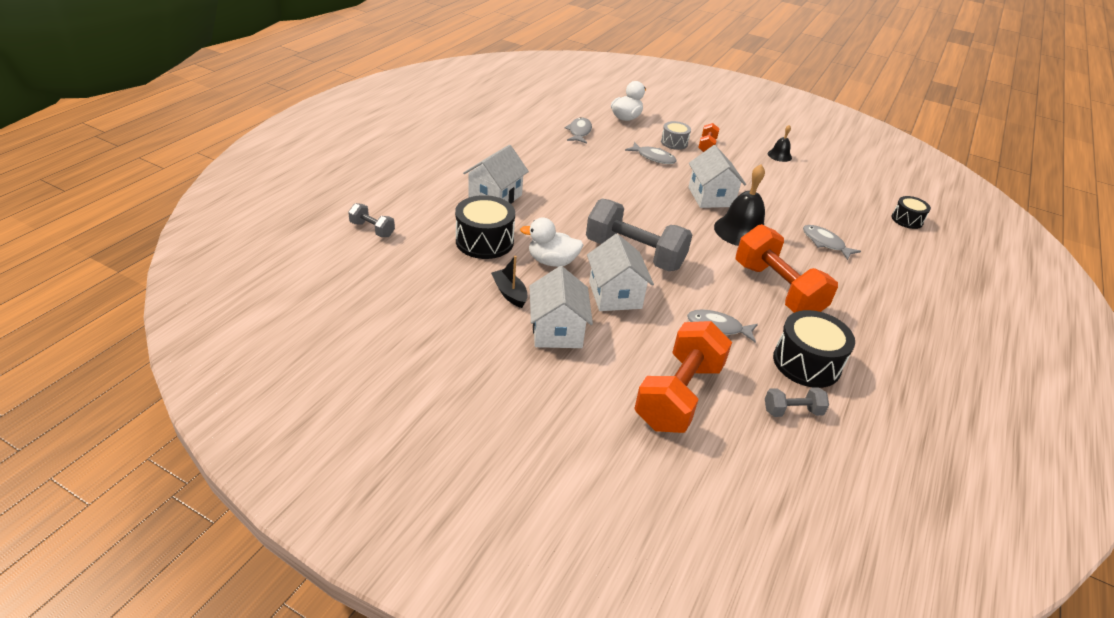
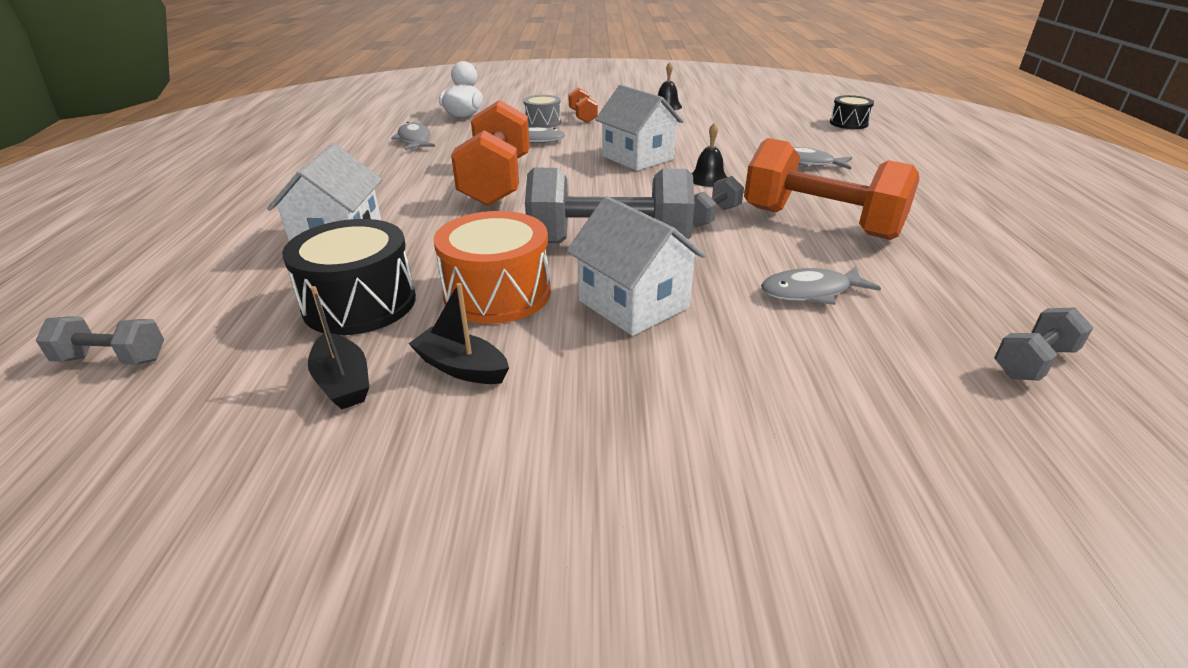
camera: 25 degrees left, 5 degrees down
white duck [520,218,583,267] -> orange drum [434,211,551,324]
white house [529,266,593,348] -> none
orange dumbbell [634,321,732,433] -> orange dumbbell moved to [451,100,530,206]
black bell [714,164,765,246] -> black bell [692,123,727,187], size x0.52
black drum [773,310,855,388] -> none
none -> black boat [308,286,369,409]
none -> grey dumbbell [693,176,744,227]

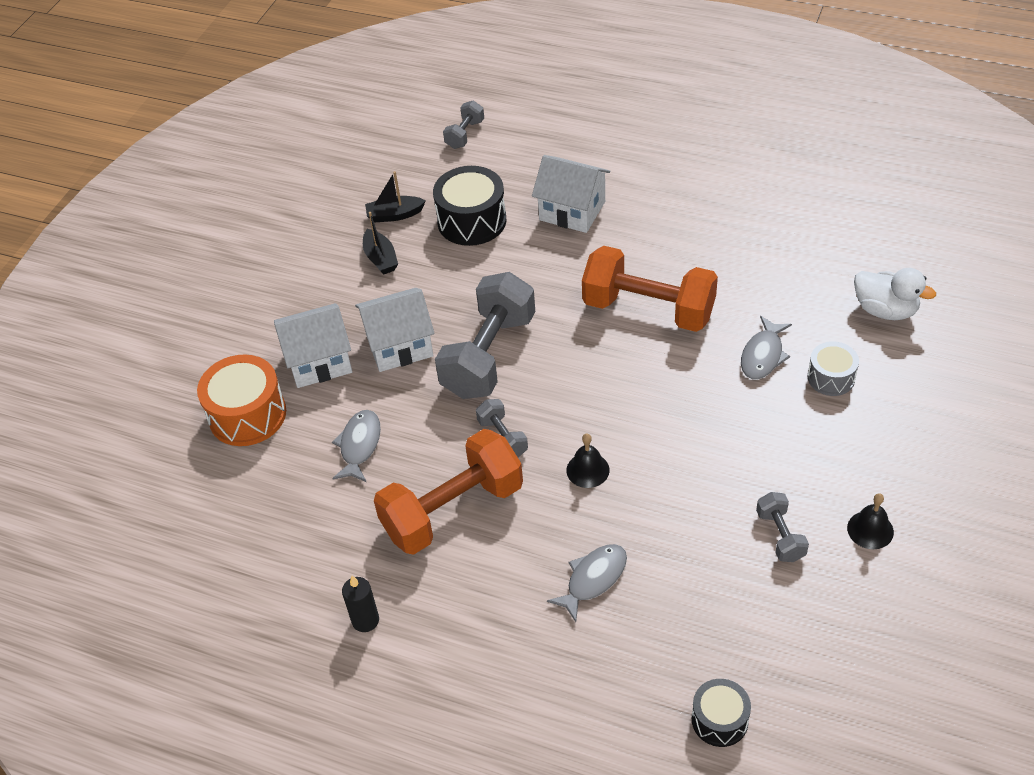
camera: 115 degrees right, 15 degrees up
grey fish [391,122,435,150] -> none
black boat [408,283,509,384] -> black boat turned 105 degrees clockwise [363,212,398,275]
orange drum [434,211,551,324] -> orange drum moved to [197,355,286,446]
orange dumbbell [568,87,598,123] -> none
white house [595,85,684,171] -> white house moved to [274,303,352,388]
grey dumbbell [994,307,1093,381] -> grey dumbbell moved to [756,492,809,562]
none -> black candle [342,576,379,632]

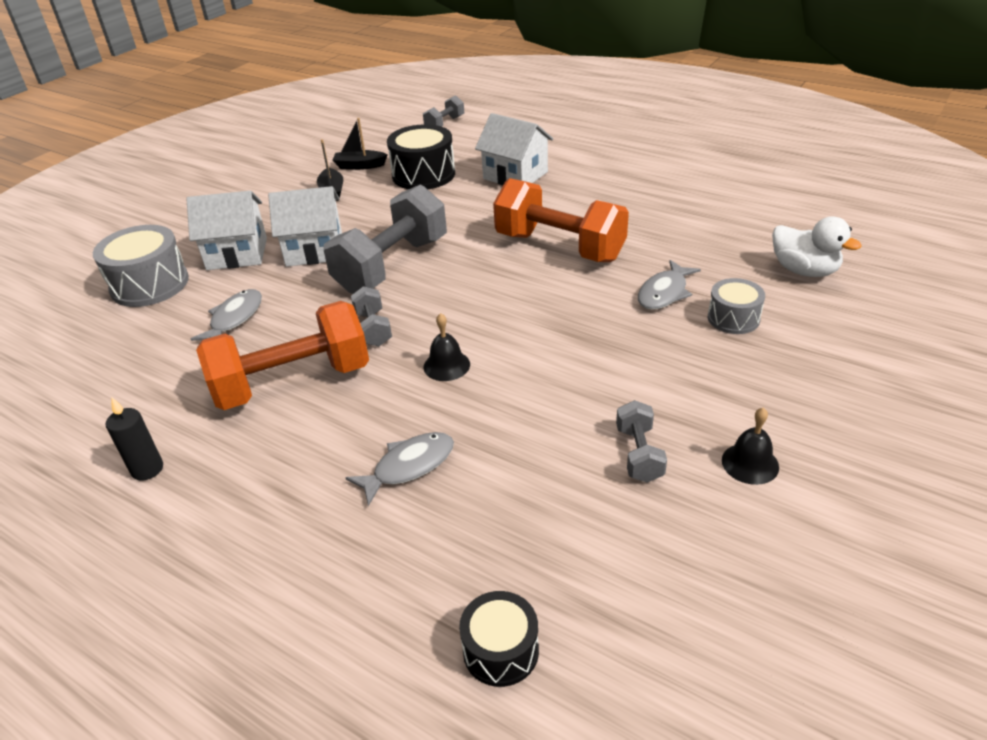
camera: 10 degrees right, 10 degrees down
orange drum [197,355,286,446] -> grey drum [93,225,189,307]

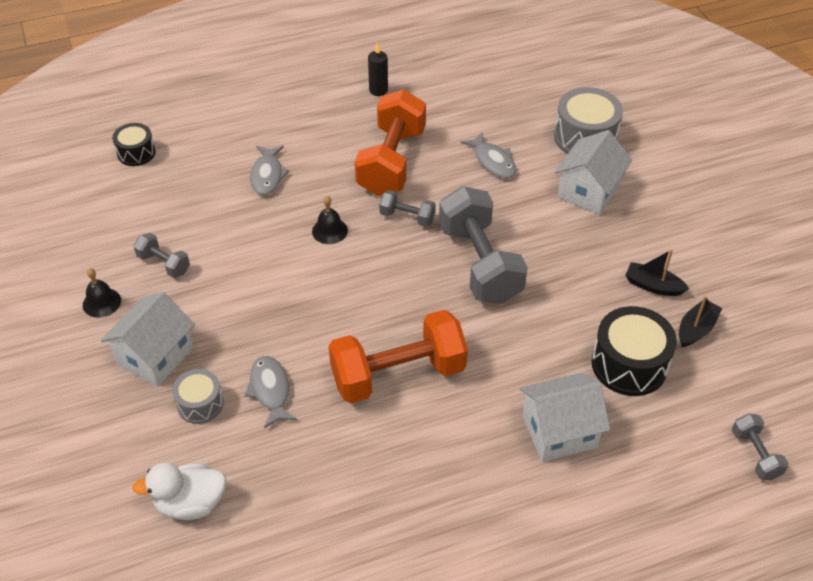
camera: 125 degrees right, 10 degrees up
white house [268,186,342,267] -> white house moved to [101,292,195,387]

